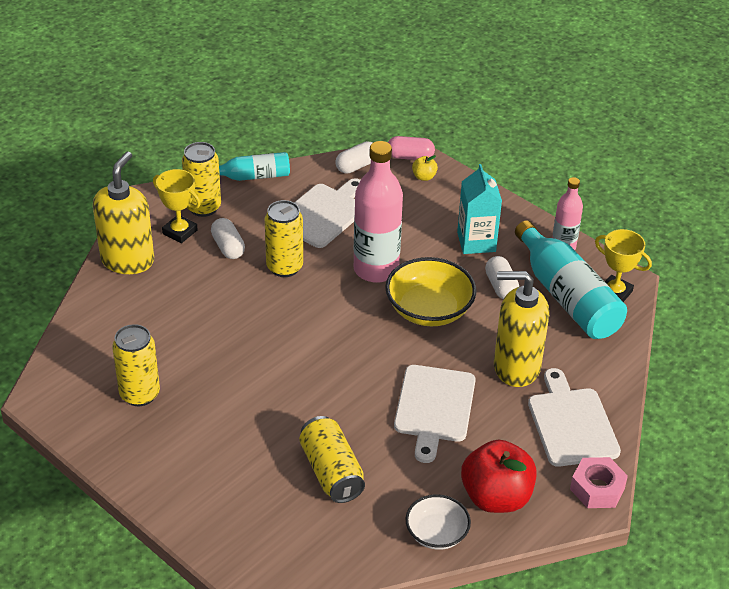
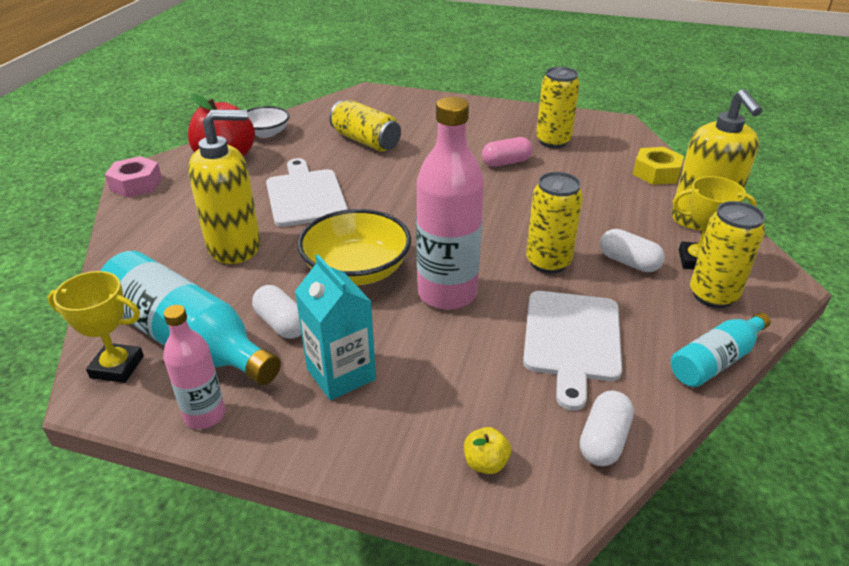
camera: 155 degrees right, 5 degrees down
pink capsule [388,136,435,160] -> pink capsule moved to [482,137,533,167]
white cutting board [528,368,621,467] -> none
none -> yellow nut [633,147,684,185]

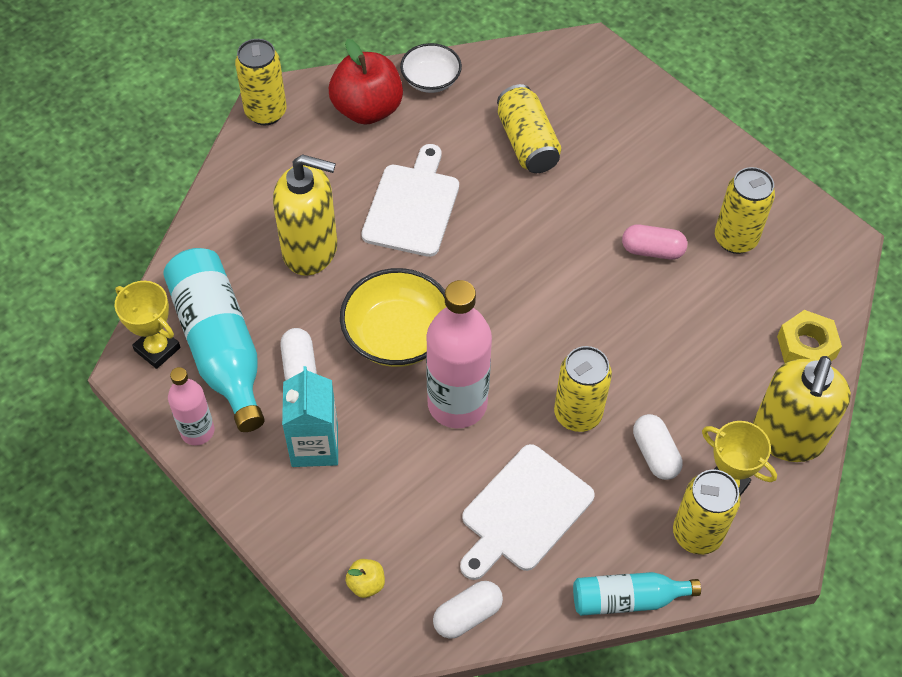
camera: 30 degrees right, 20 degrees up
pink nut [105,156,162,198] -> yellow can [235,39,286,125]

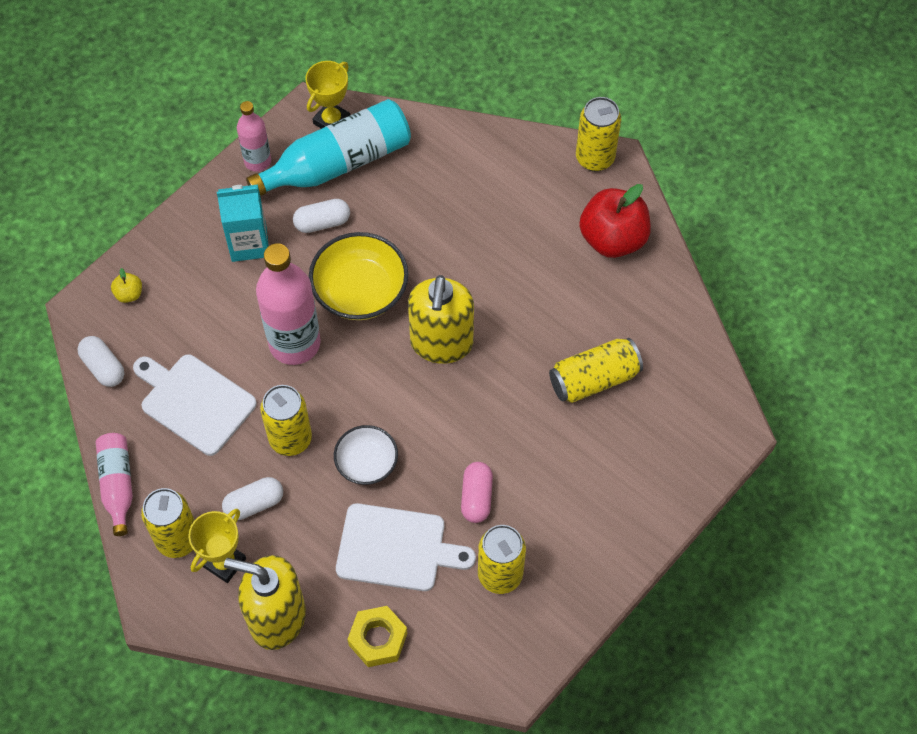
camera: 85 degrees right, 5 degrees up
yellow soap dispenser [273,154,337,276] -> yellow soap dispenser moved to [408,275,474,364]
white cutting board [361,144,459,257] -> white cutting board moved to [336,503,476,591]
white bowl [400,43,462,93] -> white bowl moved to [334,425,398,485]
turquoise bottle [573,572,701,616] -> pink bottle [96,433,133,536]

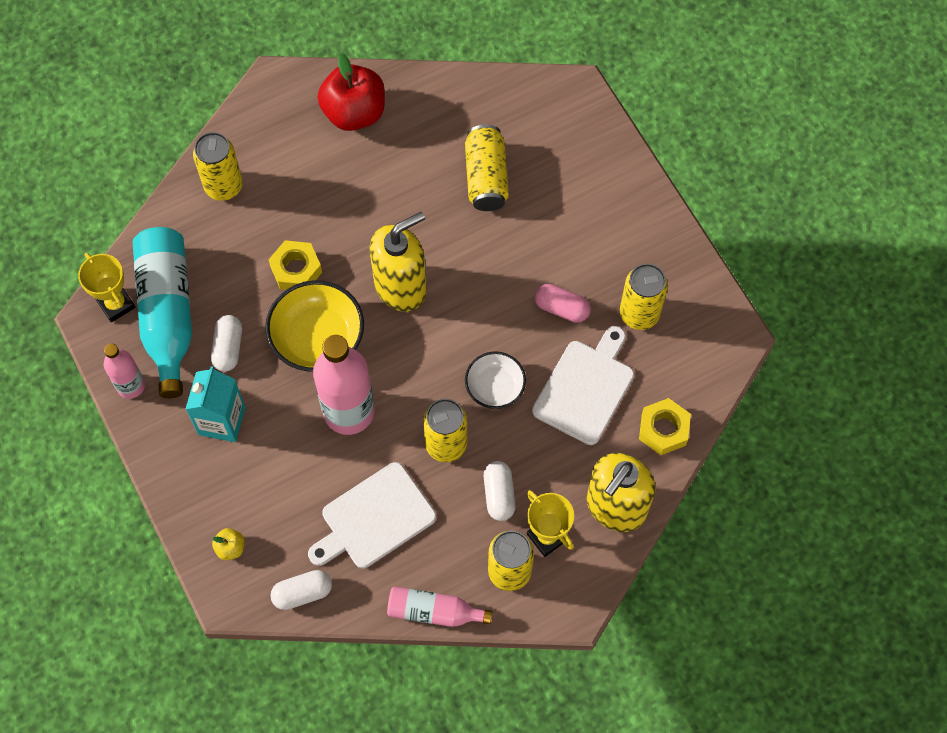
camera: 70 degrees left, 5 degrees up
yellow soap dispenser [408,275,474,364] -> yellow soap dispenser turned 60 degrees counterclockwise [369,212,427,312]
yellow can [576,97,621,171] -> yellow can moved to [193,132,243,201]
none -> yellow nut [268,240,322,290]

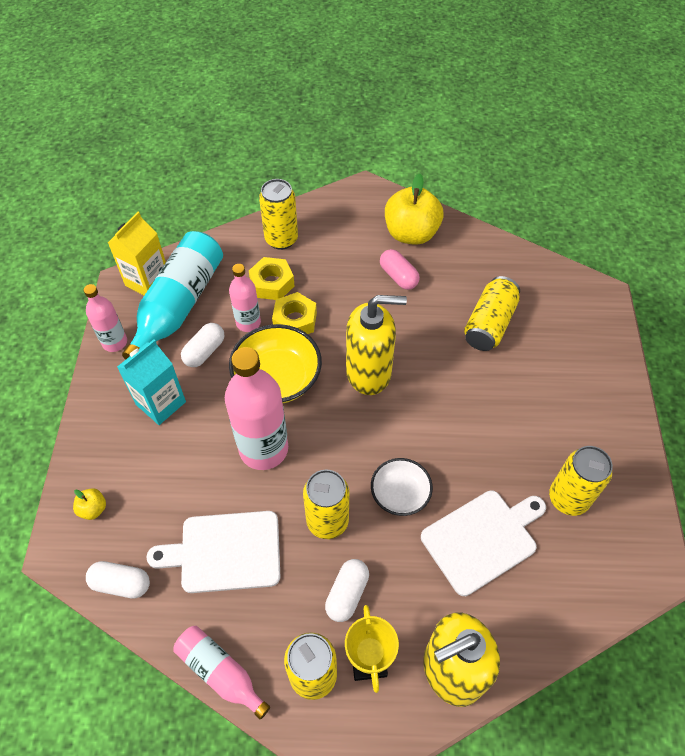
camera: 30 degrees right, 10 degrees down
yellow trophy [78,253,135,322] -> yellow carton [108,212,166,295]
red apple [318,53,385,131] -> yellow apple [385,173,444,245]
pink capsule [535,284,591,323] -> pink capsule moved to [380,249,420,290]
yellow nut [639,398,691,455] -> yellow nut moved to [249,257,294,300]
none -> pink bottle [229,264,261,332]

